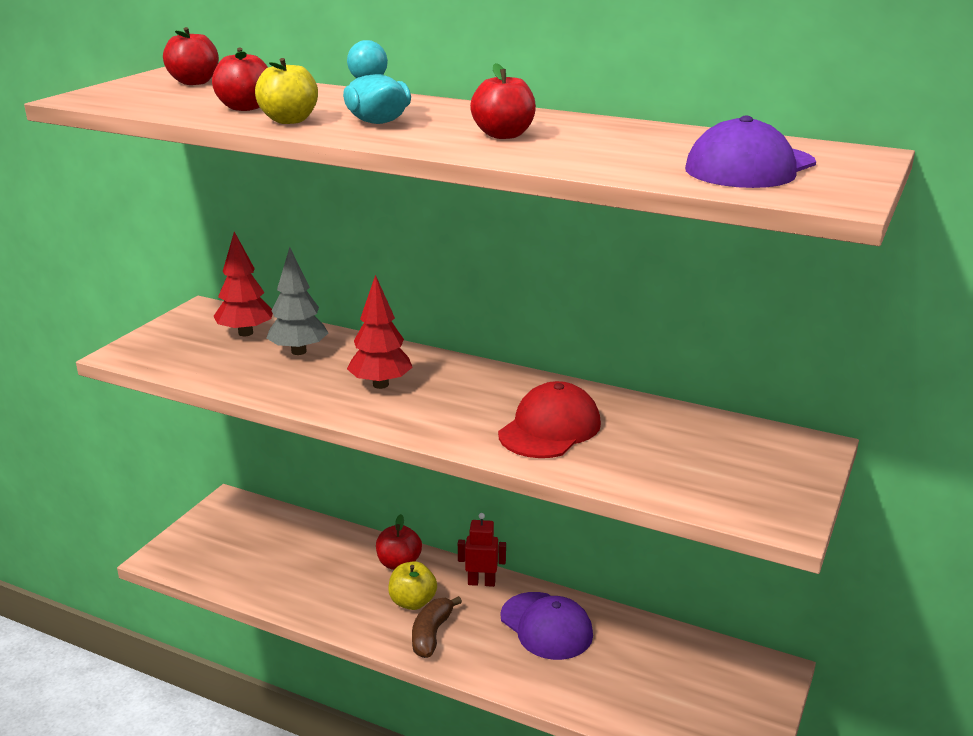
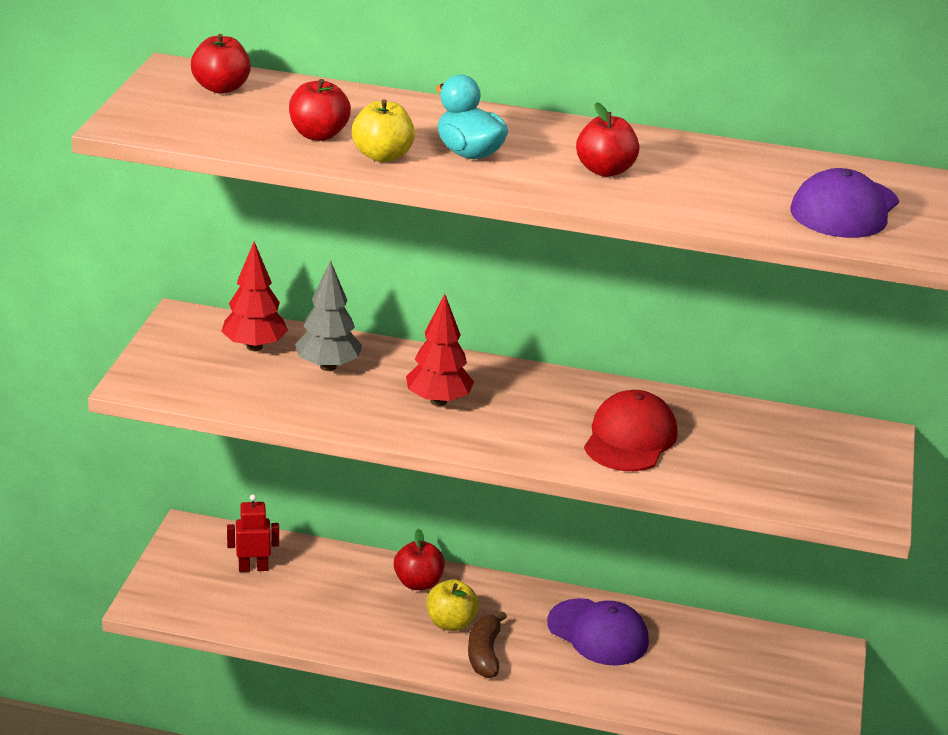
camera: 15 degrees left, 5 degrees up
red robot [458,513,506,587] -> red robot moved to [227,494,279,572]

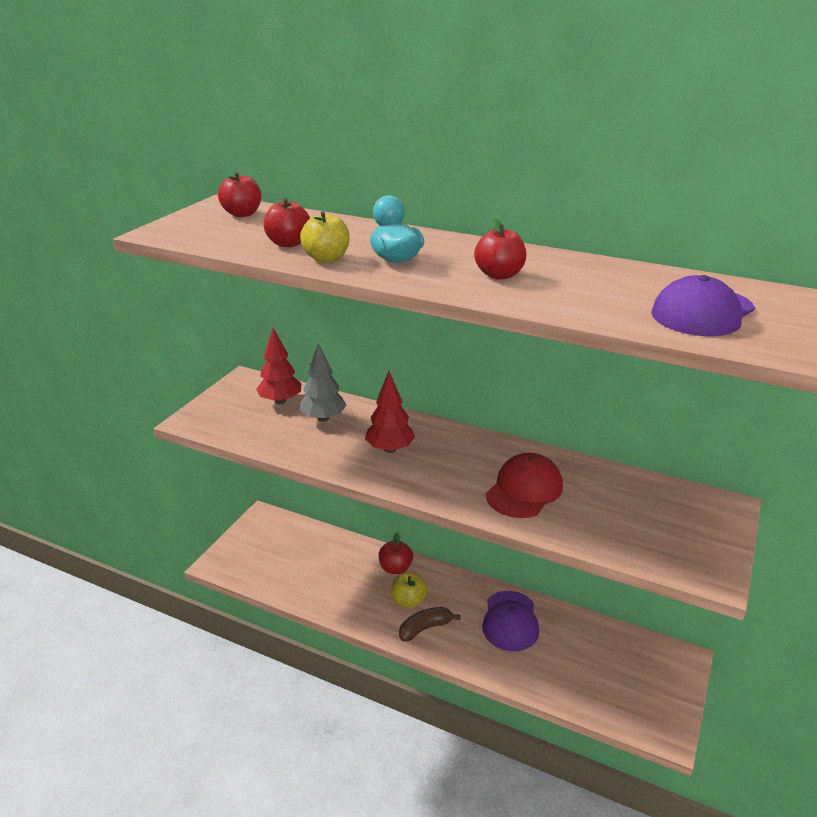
camera: 15 degrees right, 0 degrees up
red robot [227,494,279,572] -> none
brown banana [468,611,507,678] -> brown banana turned 45 degrees clockwise [399,607,461,642]
purple cap [547,598,649,666] -> purple cap turned 45 degrees clockwise [482,591,539,651]

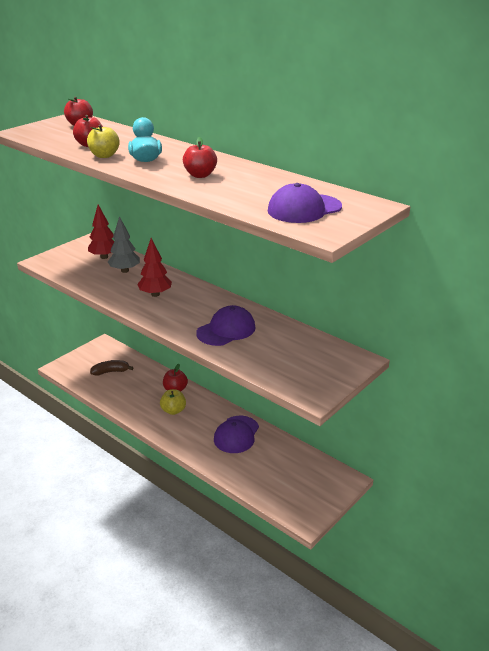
camera: 15 degrees right, 0 degrees up
brown banana [399,607,461,642] -> brown banana moved to [90,360,134,376]
red cap [486,453,563,518] -> purple cap [196,305,256,346]

